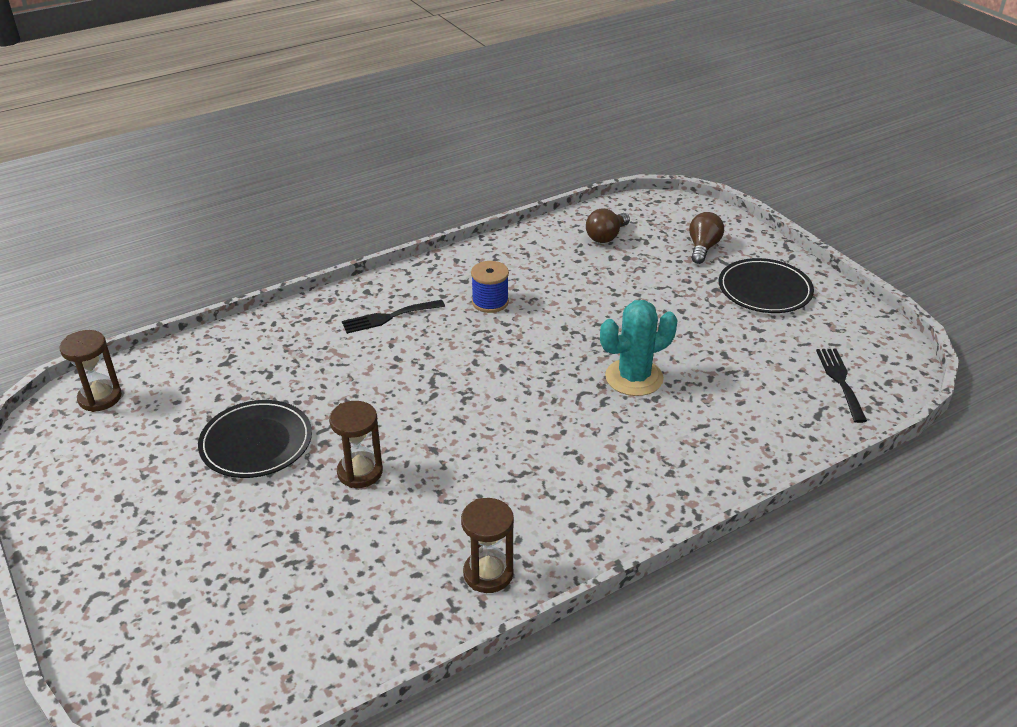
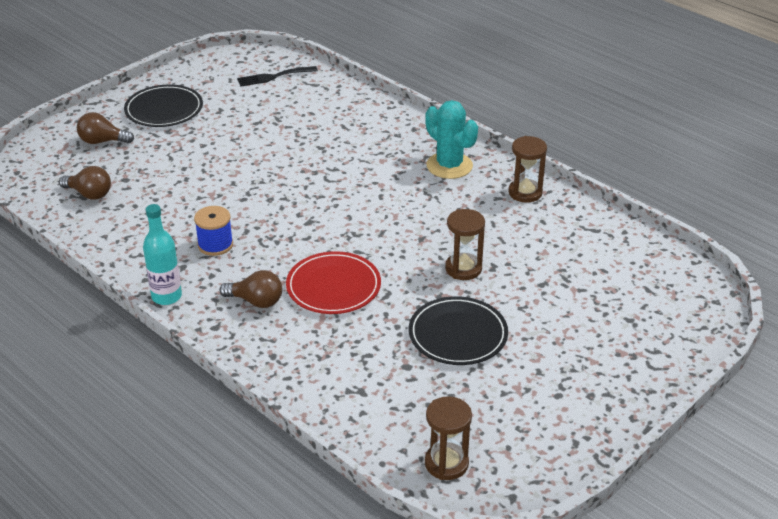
camera: 105 degrees left, 0 degrees up
black fork [342,300,445,334] -> brown light bulb [219,270,282,308]
turquoise cactus [600,300,678,396] -> turquoise cactus moved to [425,100,478,179]
none -> turquoise bottle [143,204,182,305]
none -> red plate [286,251,381,314]

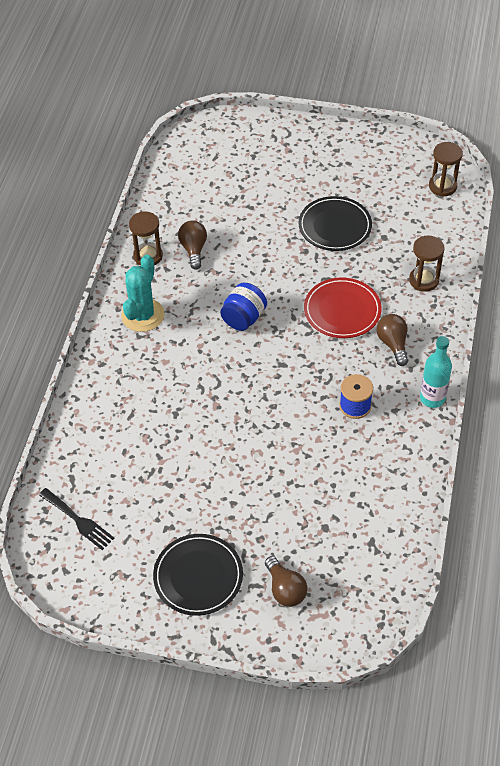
camera: 120 degrees left, 15 degrees up
brown light bulb [59,166,111,200] -> brown light bulb moved to [178,220,207,270]
brown hourglass [445,209,485,280] -> brown hourglass moved to [409,235,445,292]
none -> blue jar [220,282,267,331]

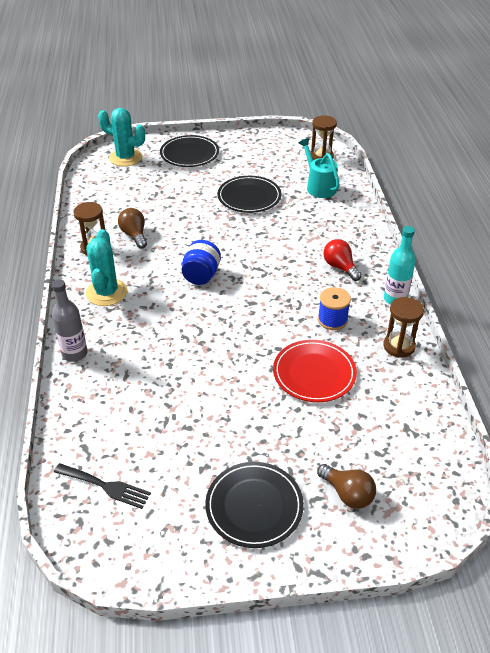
camera: 20 degrees left, 10 degrees down
red plate [304,277,382,338] -> red plate moved to [273,340,357,402]
brown light bulb [377,314,408,366] -> red light bulb [323,239,362,281]
brown hourglass [409,235,445,292] -> brown hourglass moved to [383,297,424,358]
none -> grey bottle [52,279,88,362]
none -> turquoise cactus [98,108,145,167]
none -> black plate [160,135,219,167]
none -> turquoise watering can [299,138,340,198]

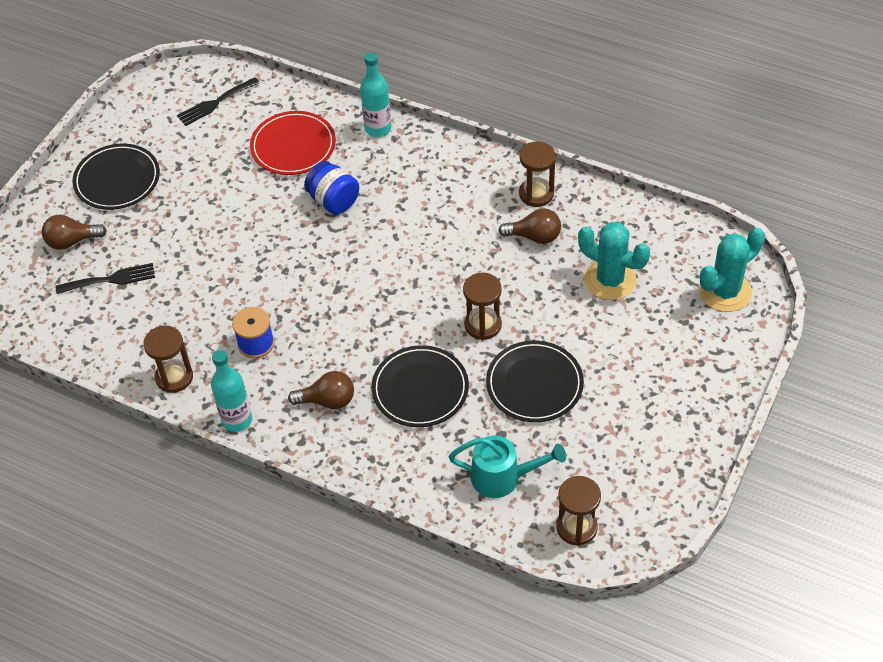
camera: 125 degrees right, 10 degrees up
grey bottle [52,279,88,362] -> turquoise bottle [360,52,391,137]
turquoise cactus [86,229,127,306] -> turquoise cactus moved to [578,222,650,300]
black plate [160,135,219,167] -> black plate moved to [372,345,469,427]
blue jar [182,240,221,285] -> blue jar moved to [304,161,359,214]
red plate [273,340,357,402] -> red plate moved to [250,111,336,175]
red light bulb [323,239,362,281] -> brown light bulb [288,371,354,409]
none -> black fork [55,263,155,294]
none -> brown hourglass [463,273,502,340]

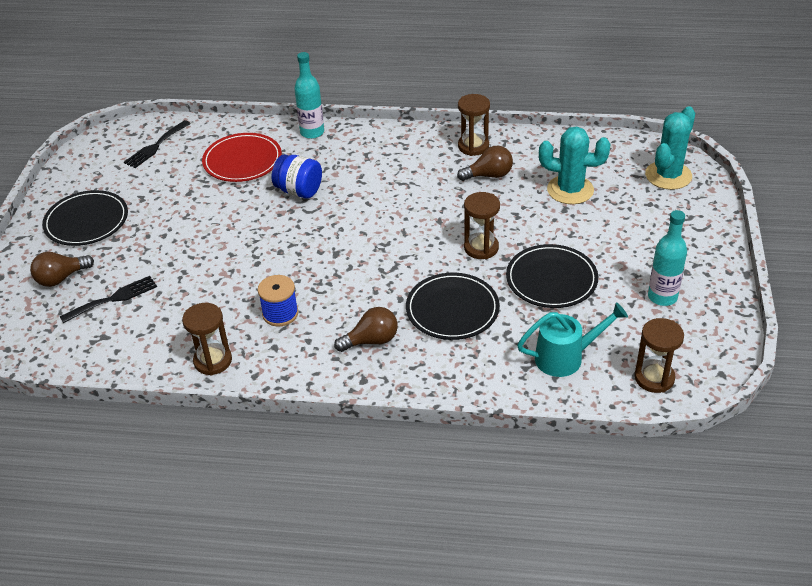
camera: 20 degrees left, 10 degrees down
turquoise bottle [211,350,252,432] -> turquoise bottle moved to [648,210,687,306]

